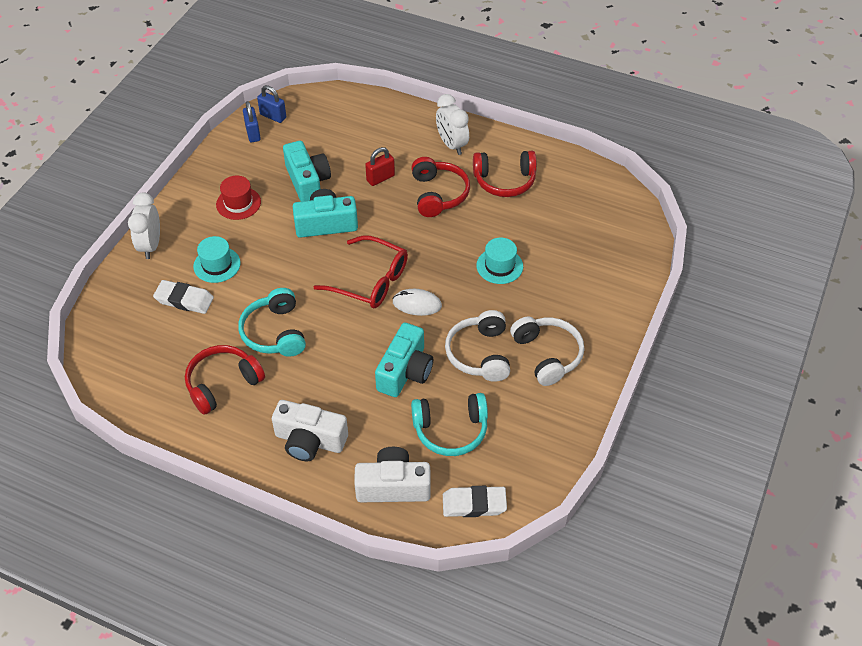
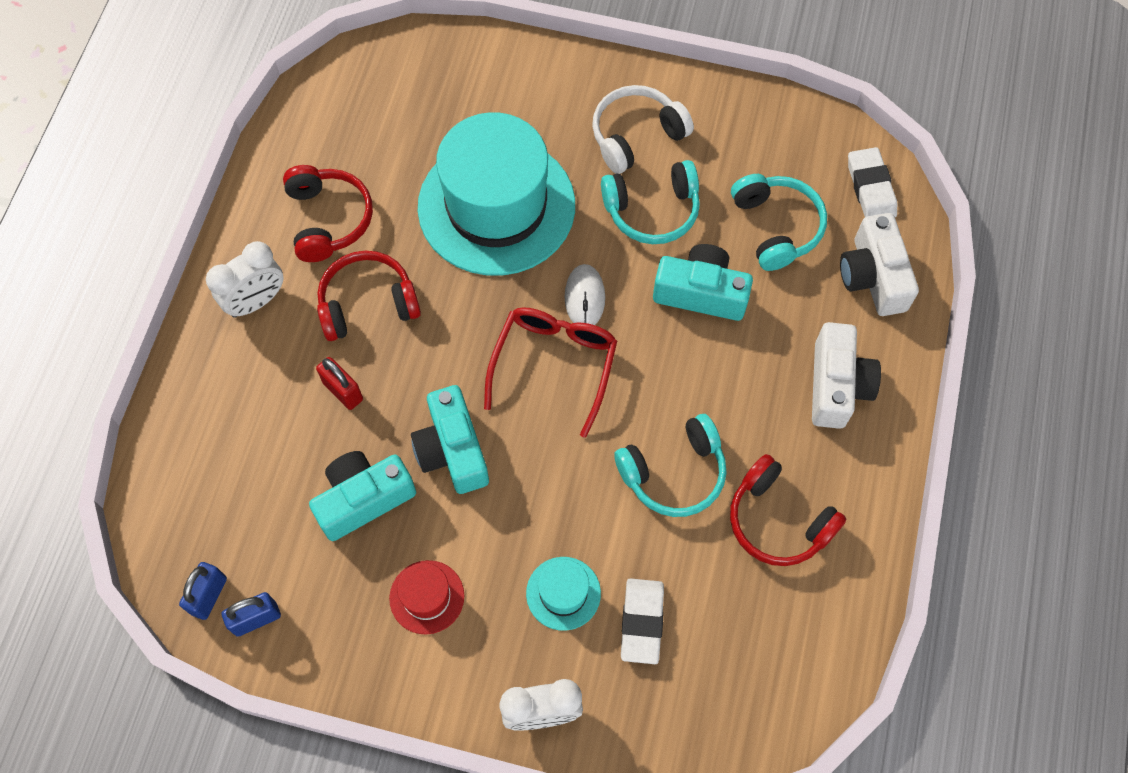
camera: 100 degrees left, 15 degrees up
white headphones [445,310,510,382] -> turquoise headphones [601,160,700,244]
turquoise hat [476,238,523,284] -> turquoise hat [418,112,575,276], size x2.39

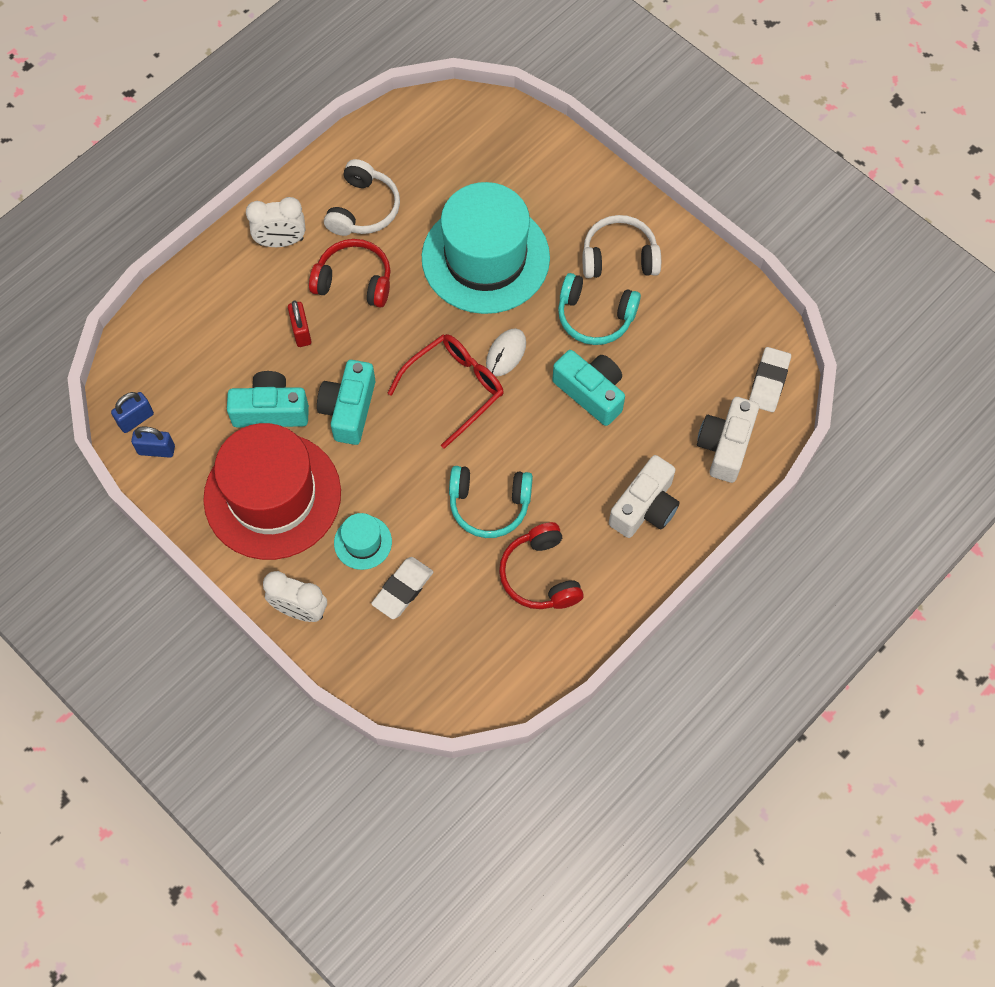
camera: 30 degrees right, 0 degrees up
red headphones [283,165,373,262] -> white headphones [324,159,400,236]
red hat [389,560,464,634] -> red hat [203,423,341,560], size x2.39
turquoise headphones [731,174,827,271] -> none

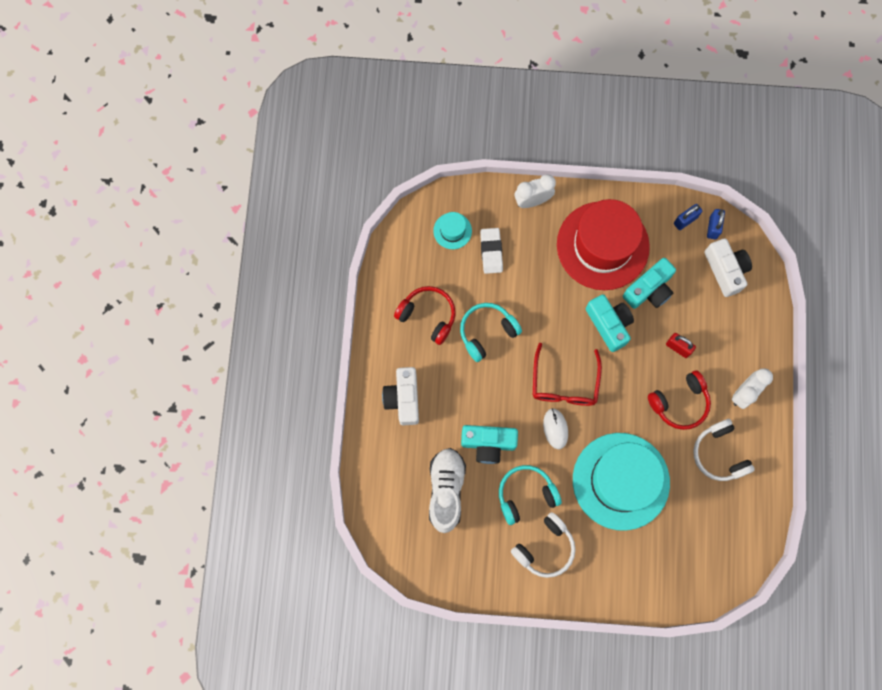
camera: 140 degrees right, 10 degrees up
turquoise hat [334,513,392,570] -> turquoise hat moved to [433,212,472,249]
white camera [697,397,759,483] -> white camera moved to [704,238,752,297]
white eraser [749,347,791,412] -> none
none -> white shoe [429,448,466,533]

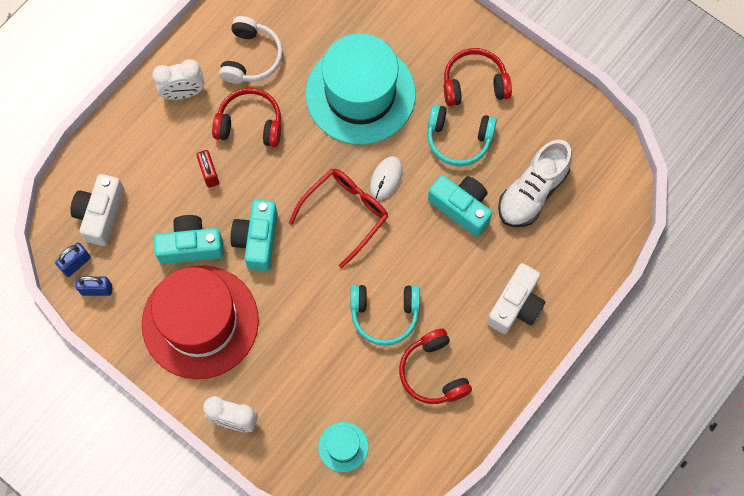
camera: 145 degrees left, 5 degrees down
white eraser [480,228,503,274] -> none
white headphones [511,512,575,578] -> red headphones [444,48,512,106]

